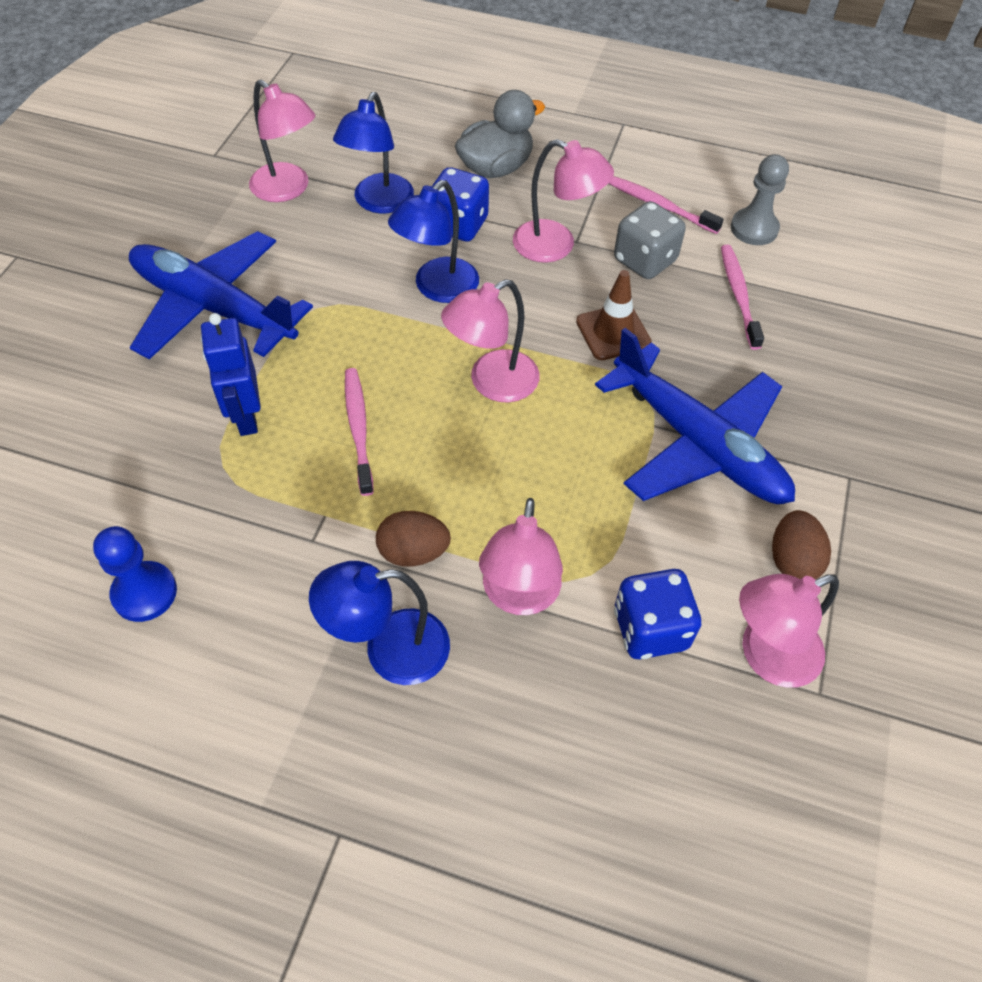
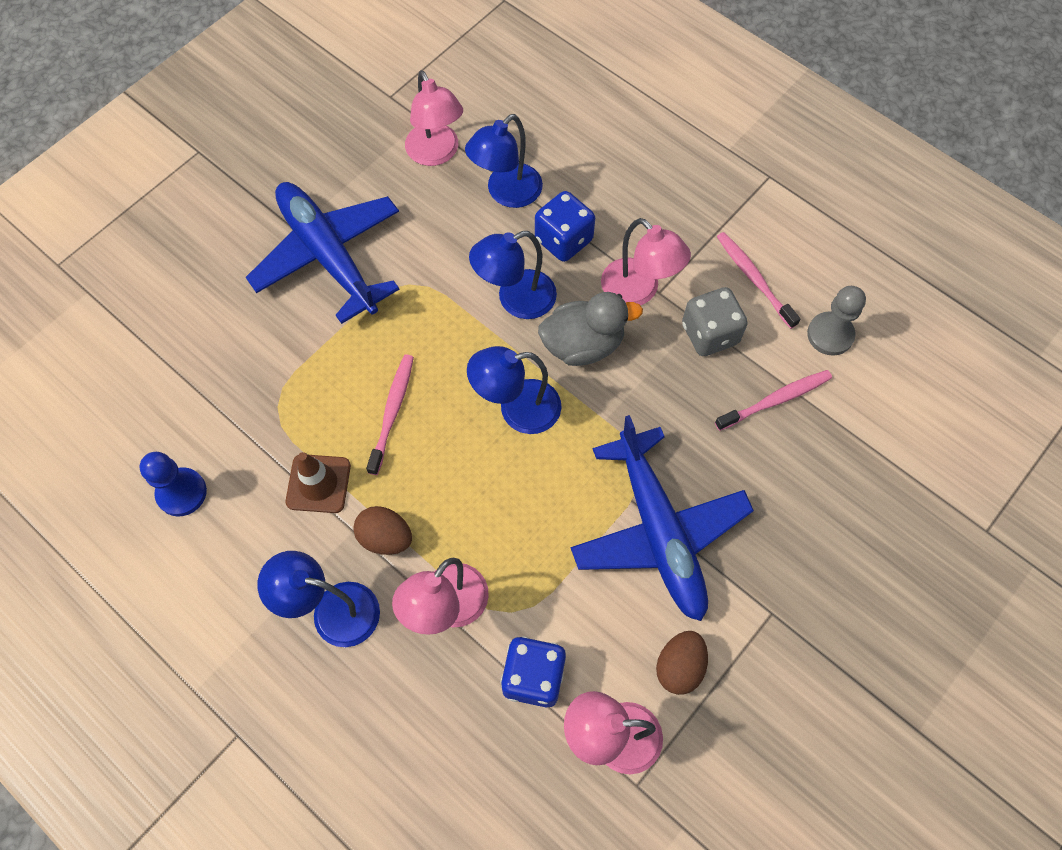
camera: 25 degrees right, 10 degrees up
blue robot [201,313,261,436] -> none
pink lamp [441,279,540,402] -> blue lamp [467,346,562,434]
grey duck [455,90,545,178] -> grey duck moved to [538,292,643,366]
brown traffic cone [576,270,652,360] -> brown traffic cone moved to [286,452,351,513]
pink toothbrush [721,245,764,350] -> pink toothbrush turned 45 degrees clockwise [715,370,832,431]

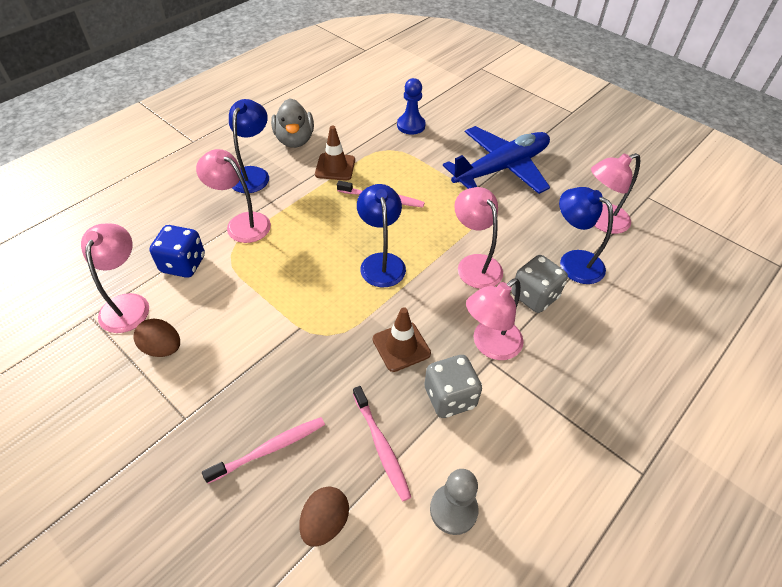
camera: 90 degrees right, 15 degrees down
blue pawn [140,452,207,517] -> blue pawn moved to [397,78,426,135]
brown egg [353,506,412,555] -> brown egg moved to [299,486,349,547]
blue lamp [469,231,557,319] -> pink lamp [454,187,503,289]
blue dice [535,191,595,262] -> grey dice [512,255,568,313]
grey duck [538,292,643,366] -> grey duck moved to [271,98,314,148]
blue plane [571,415,754,621] -> none
pink toothbrush [717,232,800,329] -> pink toothbrush moved to [202,417,325,484]
none -> brown traffic cone [373,307,431,372]

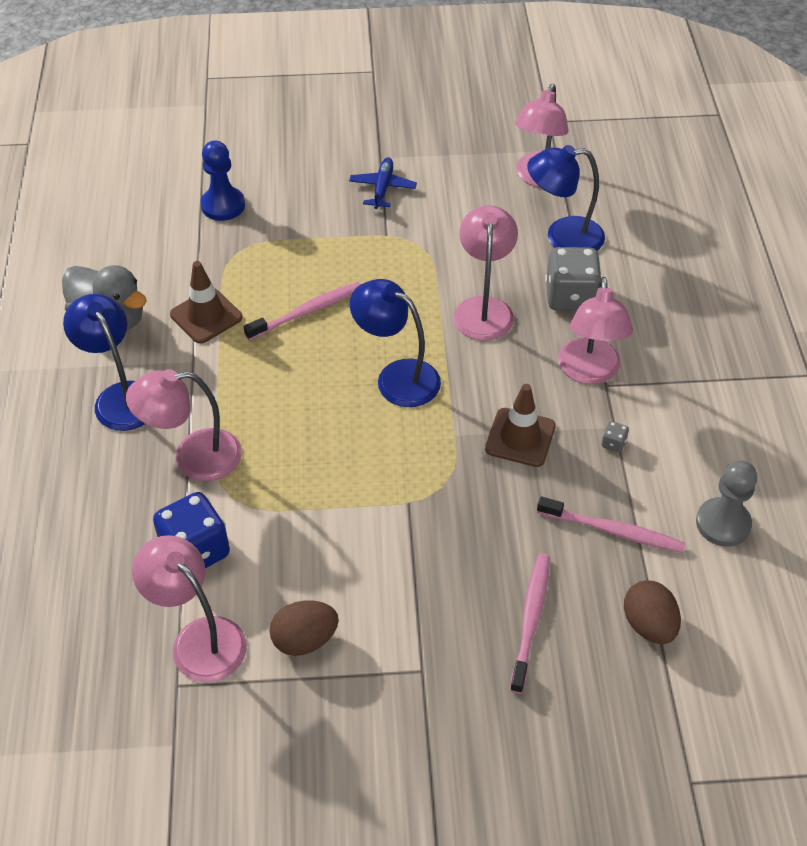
camera: 45 degrees left, 0 degrees up
grey dice [424,355,482,418] -> grey dice [602,421,629,452], size x0.41
blue plane [443,126,550,194] -> blue plane [349,157,417,209], size x0.42
pink lamp [454,187,503,289] -> pink lamp turned 75 degrees clockwise [454,205,518,341]

